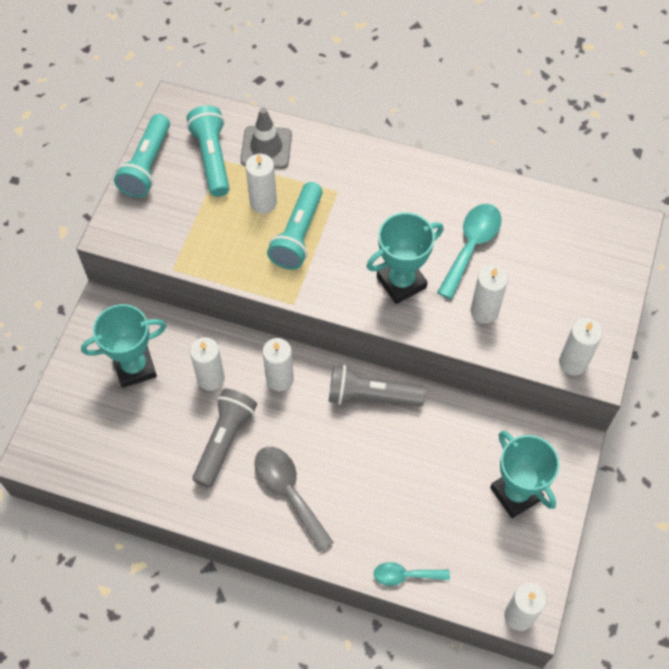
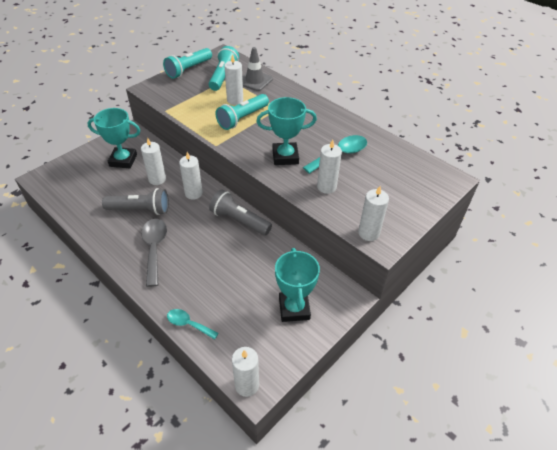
camera: 25 degrees right, 15 degrees down
grey flashlight [193,389,257,488] -> grey flashlight turned 45 degrees clockwise [102,188,169,215]

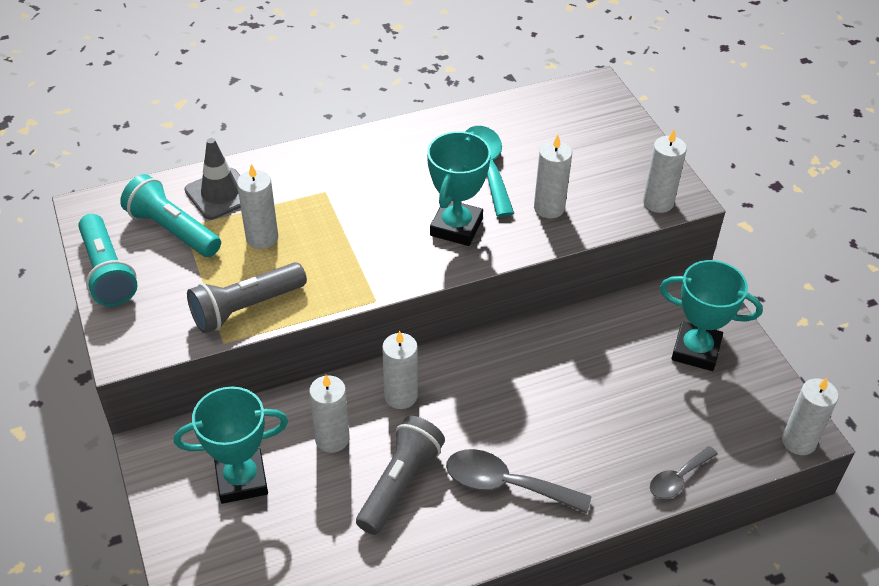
camera: 65 degrees left, 0 degrees up
turquoise trophy [87,108,140,168] -> turquoise trophy turned 45 degrees clockwise [174,387,288,504]
turquoise spoon [167,309,219,340] -> grey spoon [650,446,718,499]
grey flashlight [209,189,272,235] -> grey flashlight moved to [187,262,307,333]
turquoise flashlight [215,94,269,130] -> none

